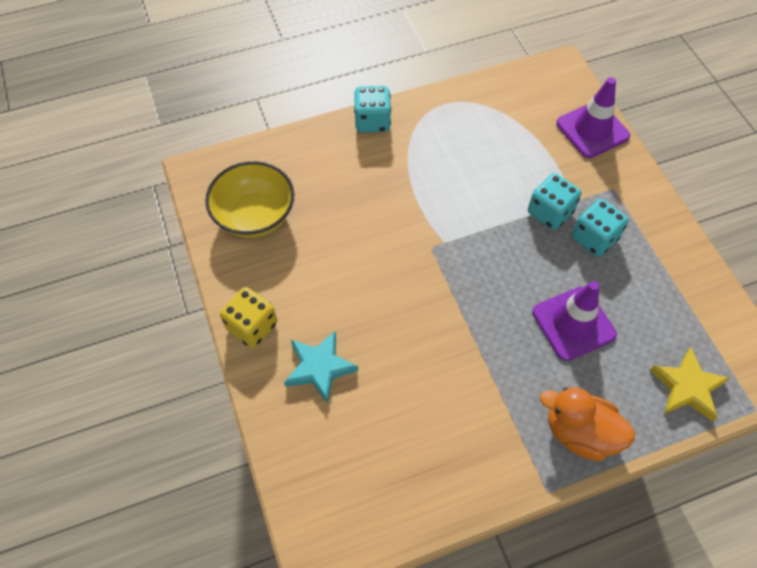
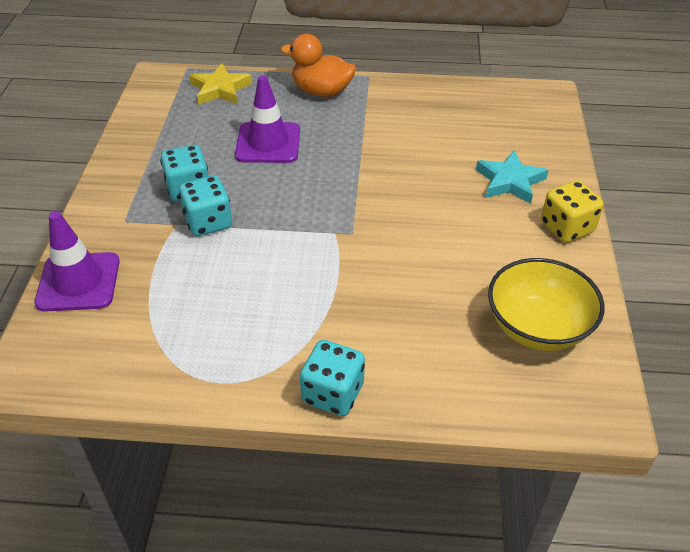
camera: 155 degrees left, 15 degrees down
orange duck [540,387,635,461] -> orange duck turned 150 degrees clockwise [280,34,356,97]

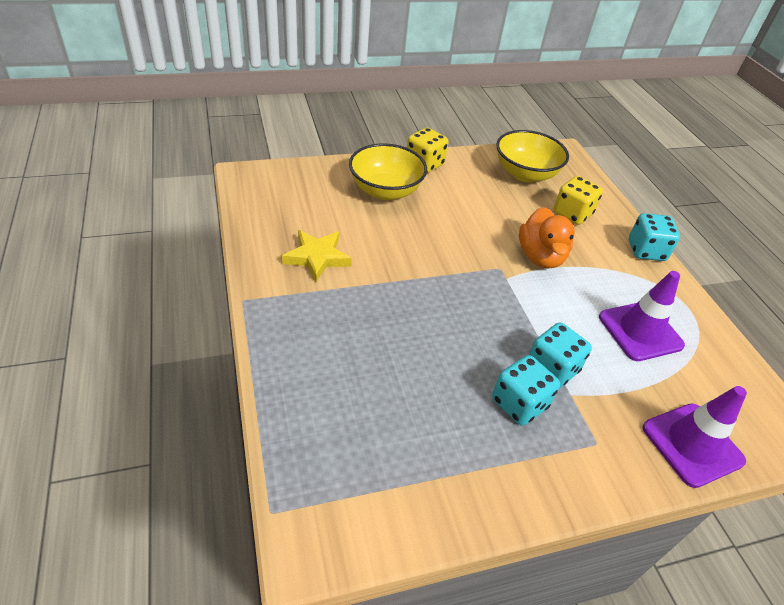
camera: 115 degrees left, 0 degrees up
yellow star [189,63,252,105] -> yellow star moved to [282,230,352,282]
purple traffic cone [235,75,300,163] -> purple traffic cone moved to [599,271,685,361]
orange duck [280,34,356,97] -> orange duck moved to [519,207,575,269]
turquoise star [476,151,549,204] -> yellow bowl [349,143,427,200]
none -> yellow dice [553,176,603,225]

